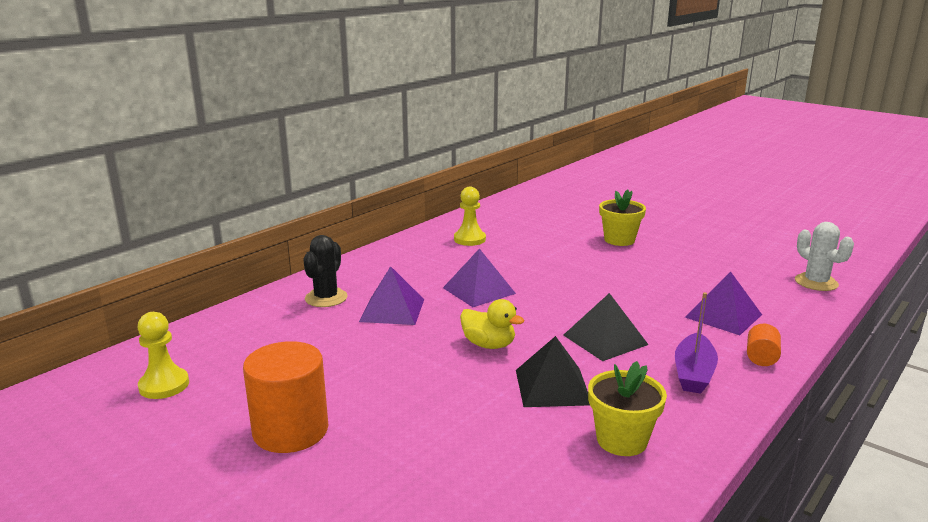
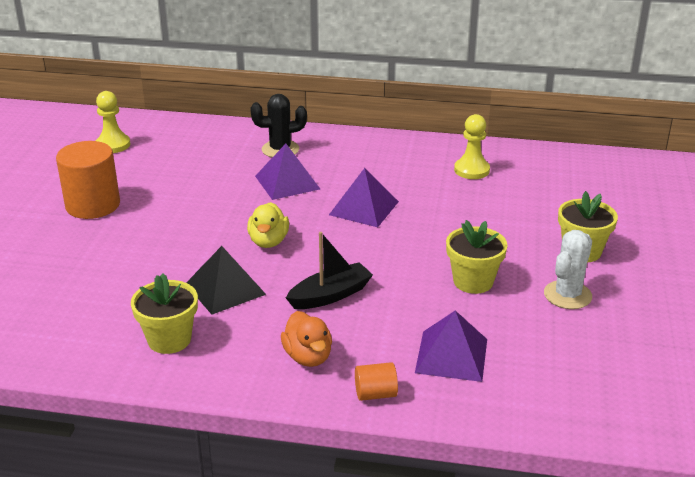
camera: 60 degrees right, 10 degrees up
black pyramid [563,293,649,361] -> black boat [286,232,373,309]
purple boat [675,292,718,394] -> orange duck [281,311,332,367]
white cactus [795,222,854,291] -> white cactus moved to [544,230,592,309]
none -> yellow flower pot [446,220,508,294]

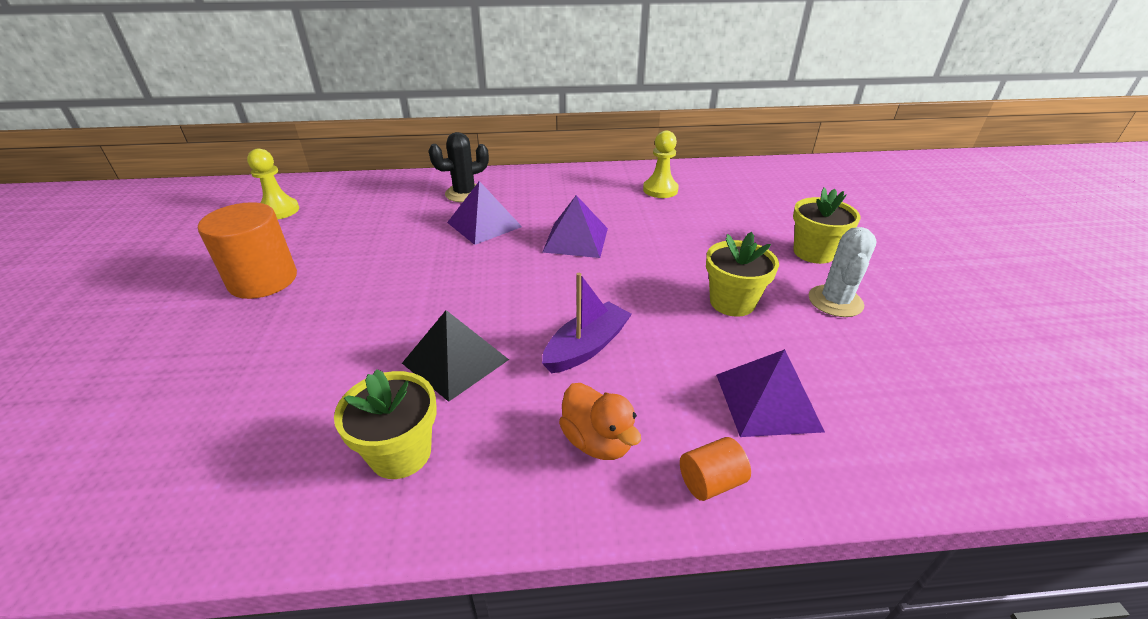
camera: 15 degrees left, 5 degrees up
yellow duck [247,202,289,248] -> none
black boat [286,232,373,309] -> purple boat [542,273,632,373]

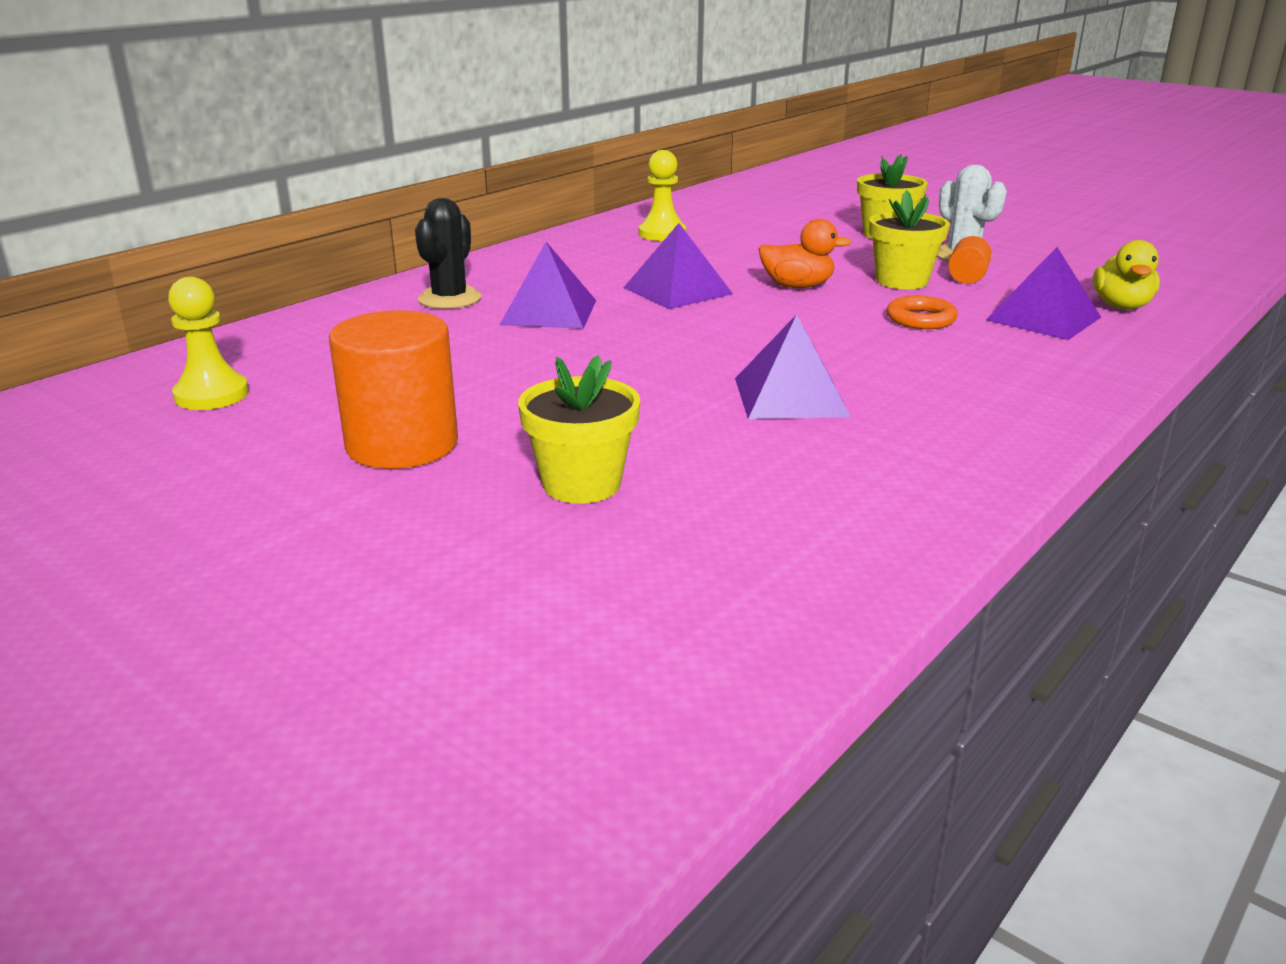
camera: 45 degrees left, 10 degrees down
yellow flower pot [334,369,437,479] -> yellow flower pot moved to [518,355,640,504]
black pyramid [402,310,509,402] -> purple pyramid [735,314,851,419]
purple boat [542,273,632,373] -> none
orange duck [559,383,641,460] -> orange duck moved to [758,219,851,288]
orange cylinder [680,437,751,501] -> orange cylinder moved to [948,236,992,284]
none -> orange ring [887,296,958,329]
none -> yellow duck [1093,240,1160,309]

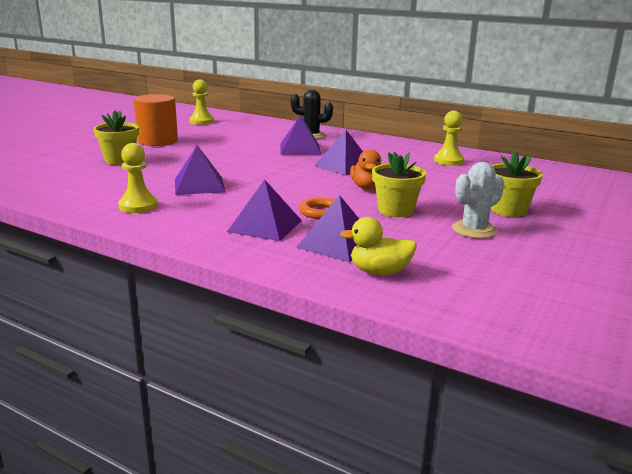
camera: 80 degrees right, 5 degrees down
orange cylinder [948,236,992,284] -> none
none -> yellow pawn [118,143,158,213]
none -> purple pyramid [227,179,302,241]

